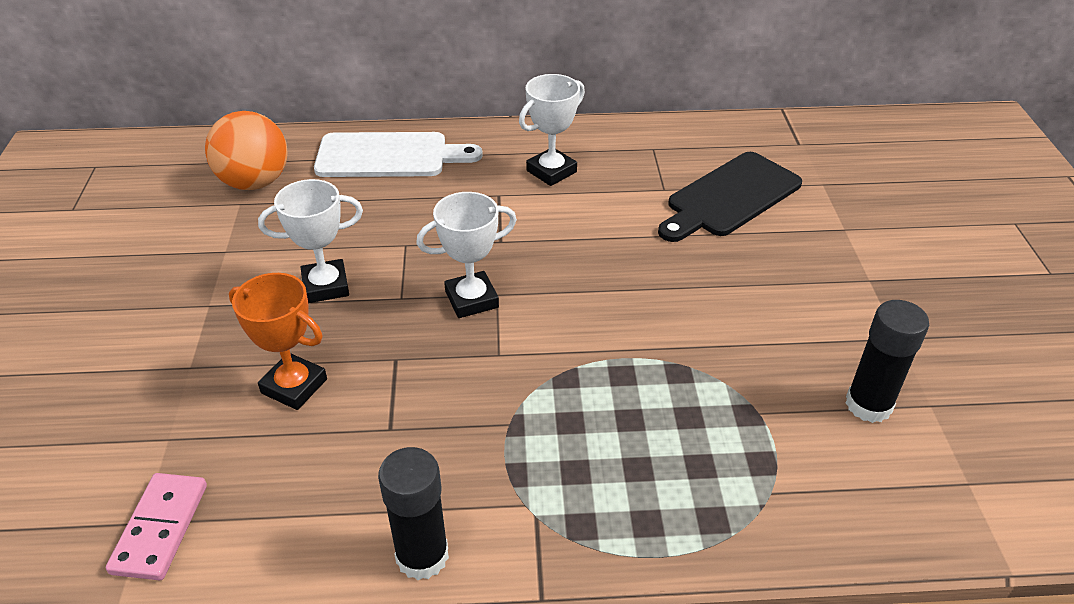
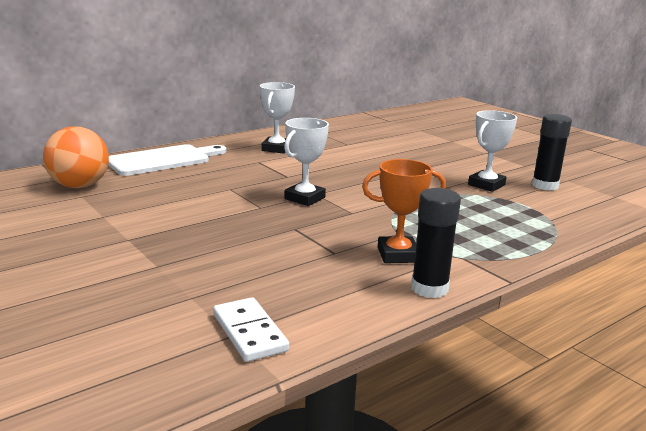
camera: 35 degrees left, 20 degrees down
pink domino [106,473,207,581] -> white domino [213,297,289,362]
orange trophy [229,273,327,410] -> orange trophy moved to [362,159,446,263]
white trophy [258,179,363,303] -> white trophy moved to [468,110,517,192]
black cutting board [658,152,802,242] -> none

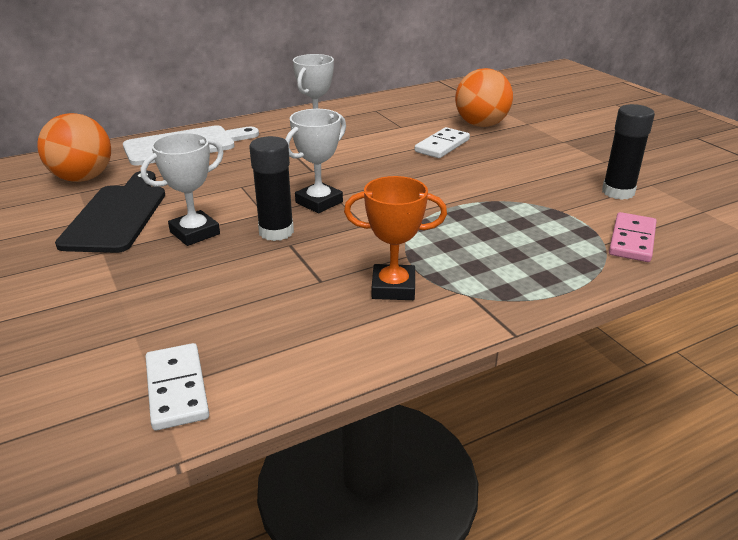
camera: 10 degrees right, 10 degrees up
black glue stick [411,188,461,298] -> black glue stick moved to [249,136,294,241]
white trophy [468,110,517,192] -> white trophy moved to [141,133,224,246]
none -> black cutting board [55,171,165,253]
none -> white domino [415,127,470,158]
none -> orange ball [455,68,513,127]
none -> pink domino [609,212,656,262]

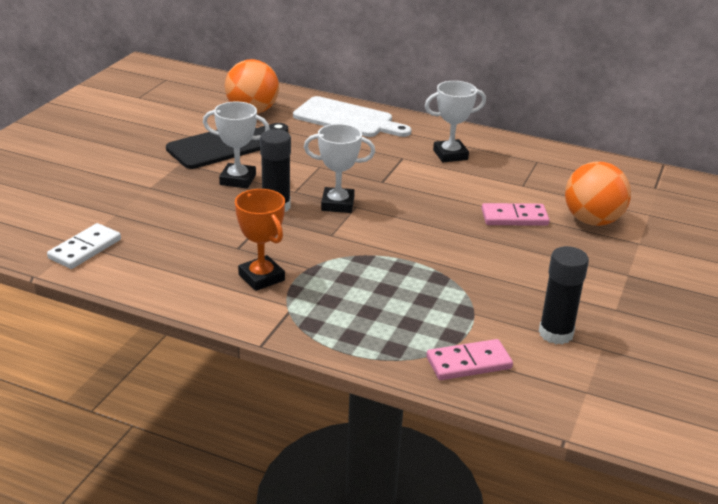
camera: 50 degrees right, 0 degrees up
white domino [415,127,470,158] -> pink domino [482,203,550,226]

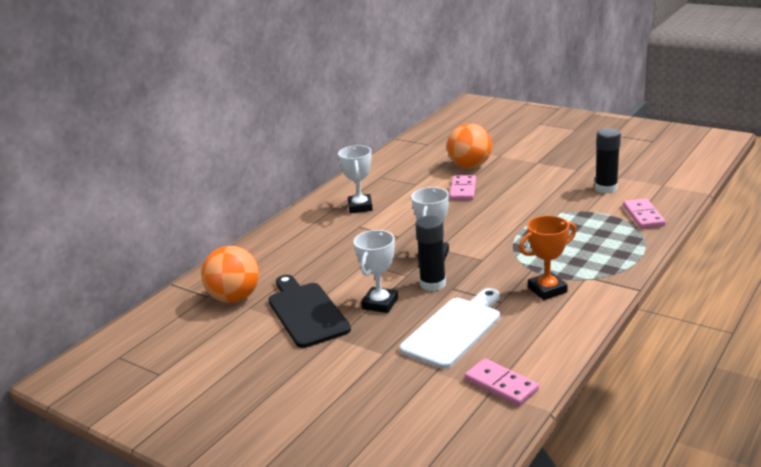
camera: 75 degrees left, 5 degrees down
white domino [47,223,121,269] -> pink domino [465,359,539,406]
white cutting board [293,96,412,137] -> white cutting board moved to [400,288,500,369]

